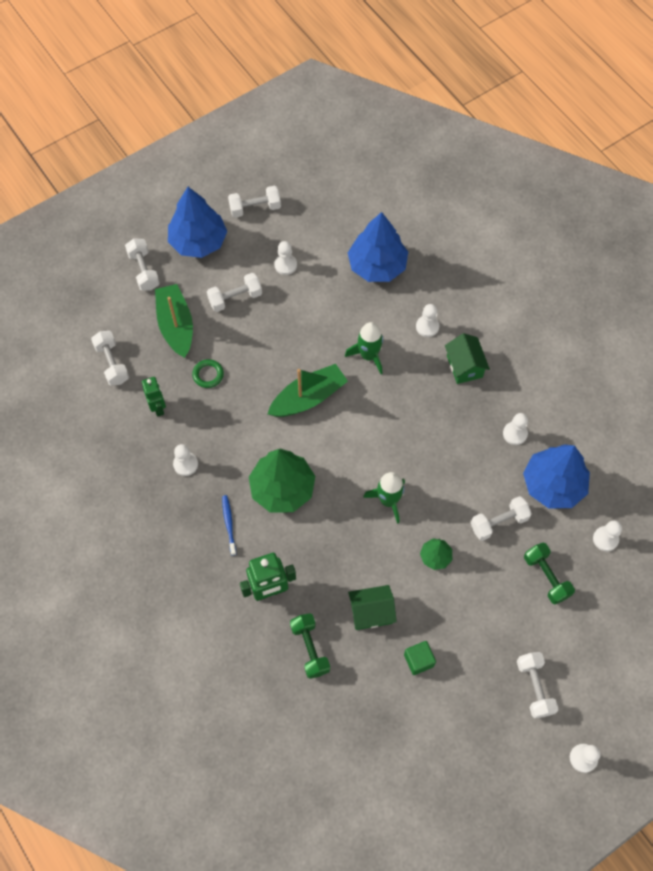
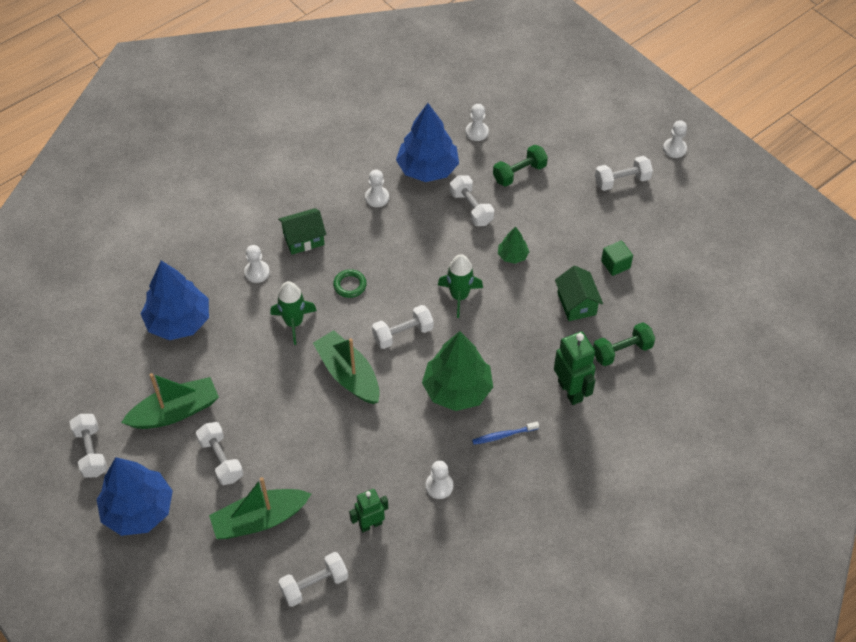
camera: 95 degrees left, 10 degrees down
white dumbbell [125,239,160,291] -> white dumbbell moved to [372,305,433,349]
green ring [192,359,224,388] -> green ring moved to [333,269,367,298]
white pawn [274,241,297,275] -> green boat [121,373,219,429]

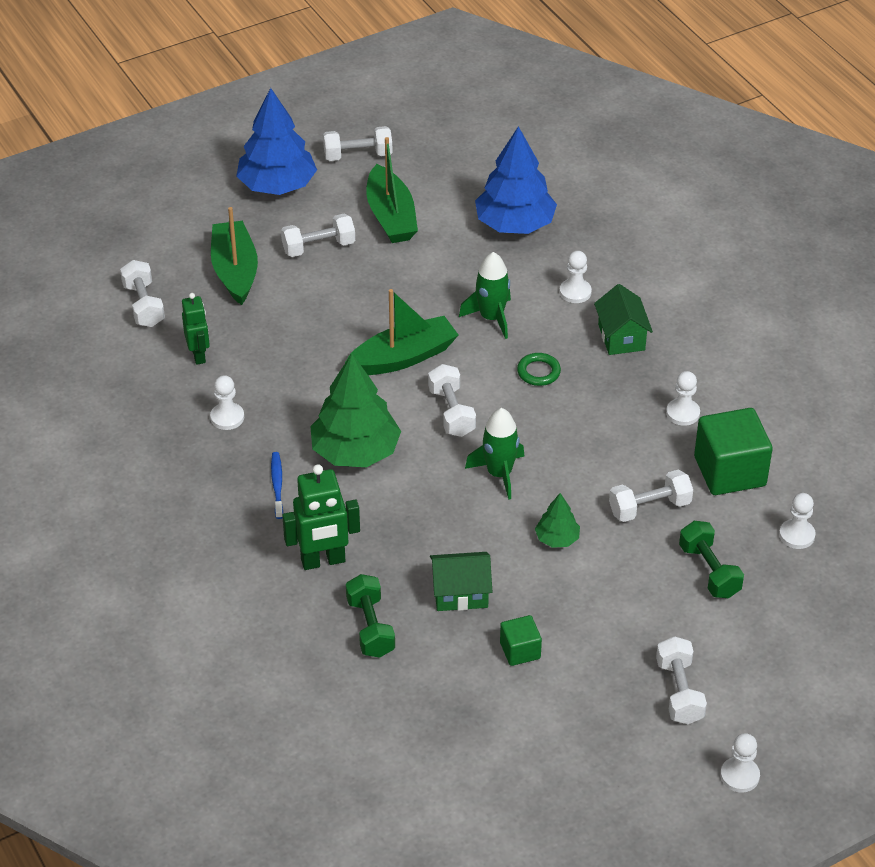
camera: 100 degrees right, 10 degrees down
blue tree [396,103,459,182] -> green cube [694,408,773,495]

